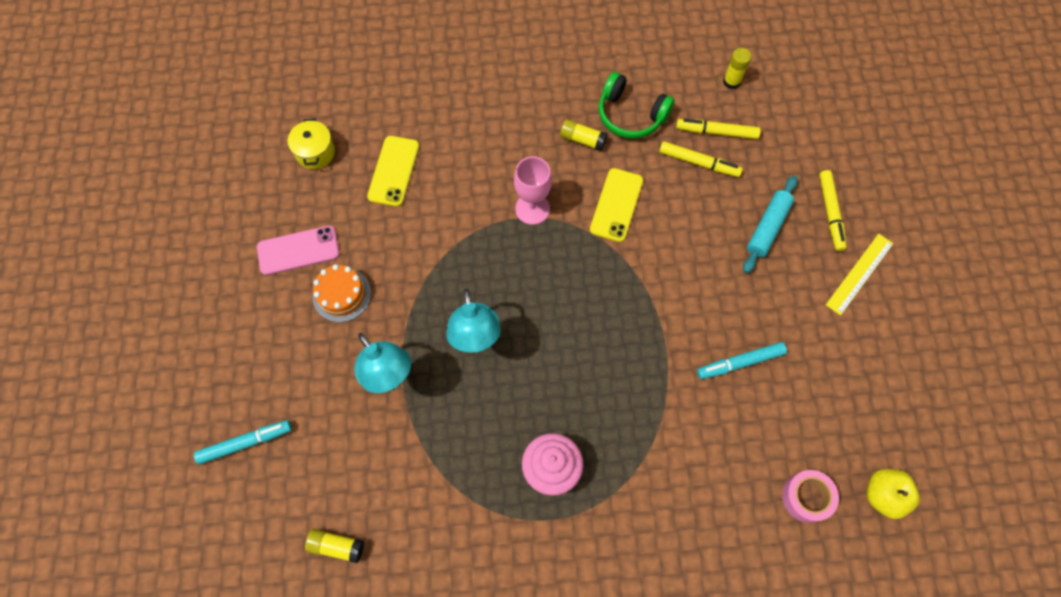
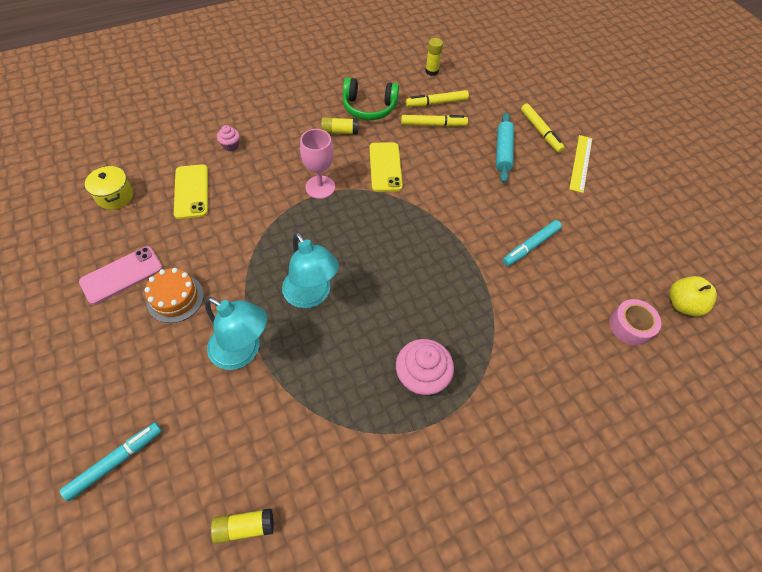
camera: 25 degrees left, 10 degrees down
none -> pink cupcake [217,125,240,152]

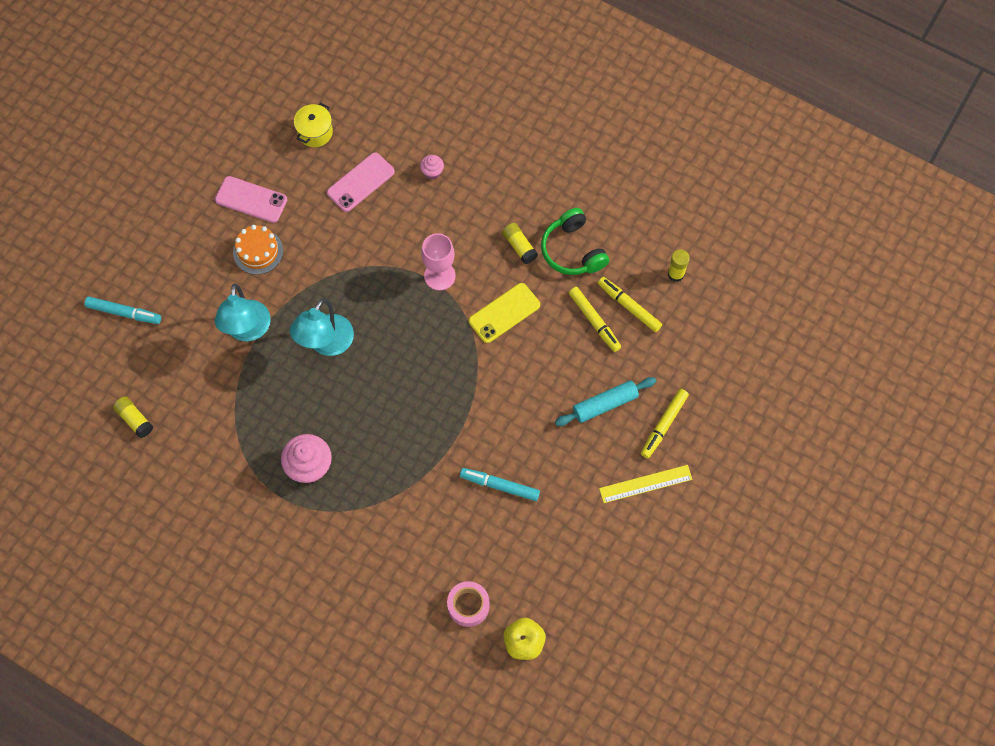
camera: 60 degrees right, 10 degrees up
yellow phone [174,164,208,219] -> pink phone [327,152,395,212]

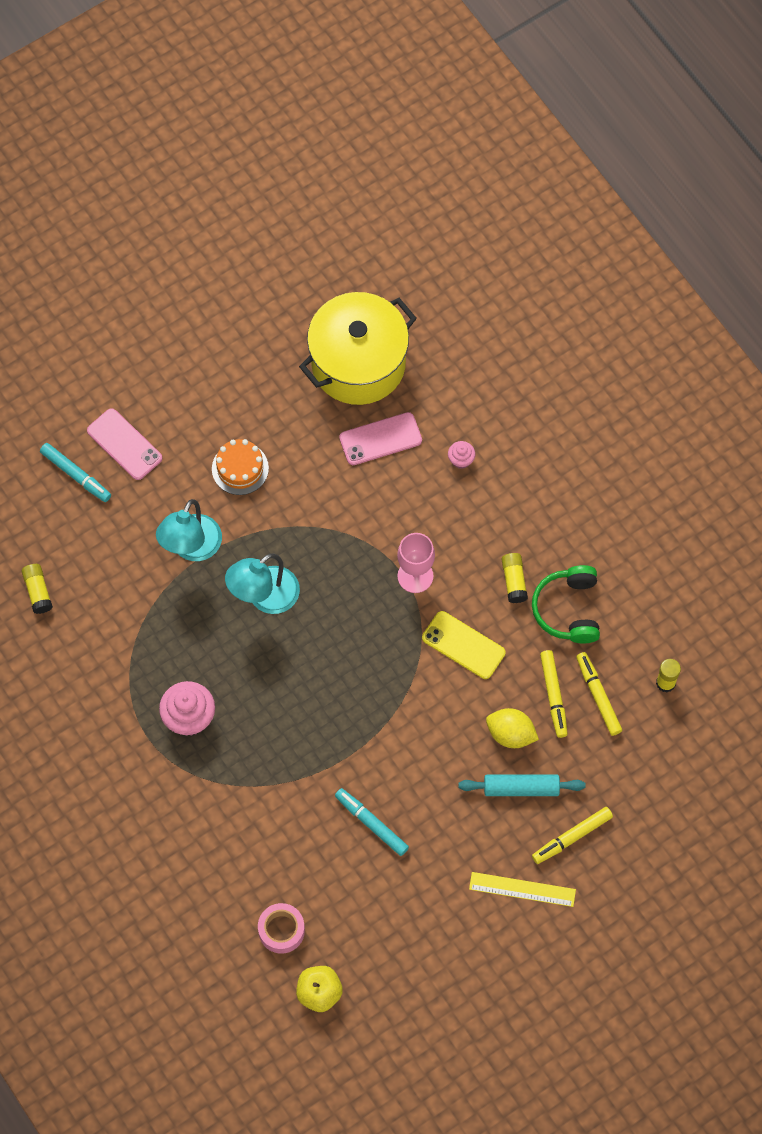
camera: 25 degrees right, 0 degrees up
pink phone [215,176,287,223] -> pink phone moved to [87,408,162,480]
yellow pot [294,103,333,147] -> yellow pot [299,292,417,405], size x2.30
yellow phone [469,283,540,343] -> yellow phone turned 45 degrees clockwise [422,611,506,679]
none -> yellow lemon [486,708,539,748]

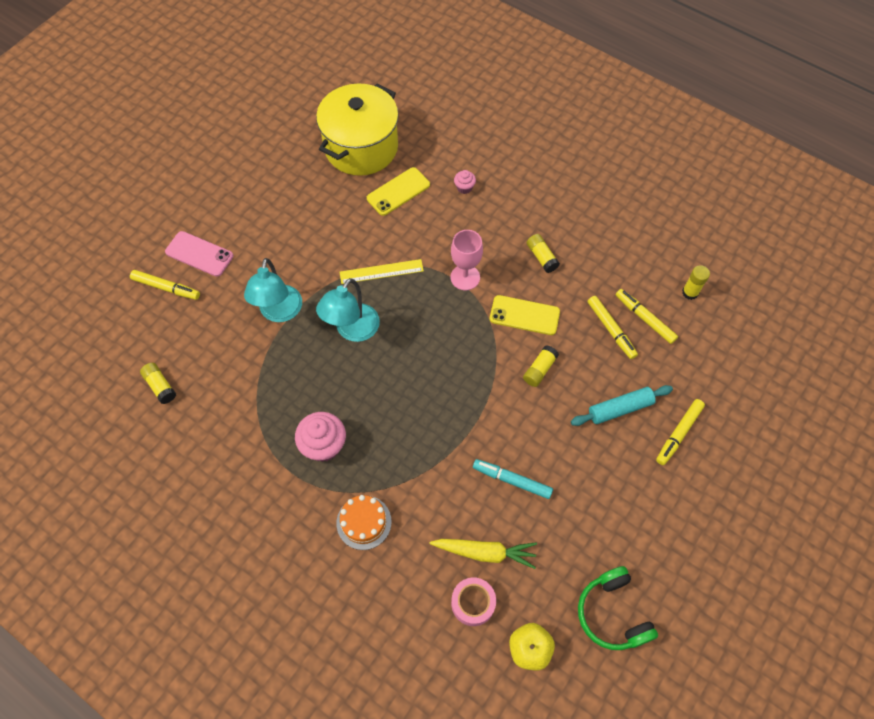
camera: 20 degrees left, 5 degrees down
turquoise marker [40,443,111,502] -> yellow marker [130,270,200,300]
orange cake [212,439,269,495] -> orange cake moved to [336,495,392,550]
pink phone [339,412,422,465] -> yellow phone [367,167,430,216]
yellow ruler [469,872,576,907] -> yellow ruler moved to [340,259,424,284]
yellow lemon [486,708,539,748] -> none
green headphones [532,565,600,644] -> green headphones moved to [578,566,658,650]
none -> yellow carrot [430,539,537,569]
none -> yellow glue stick [523,345,559,387]

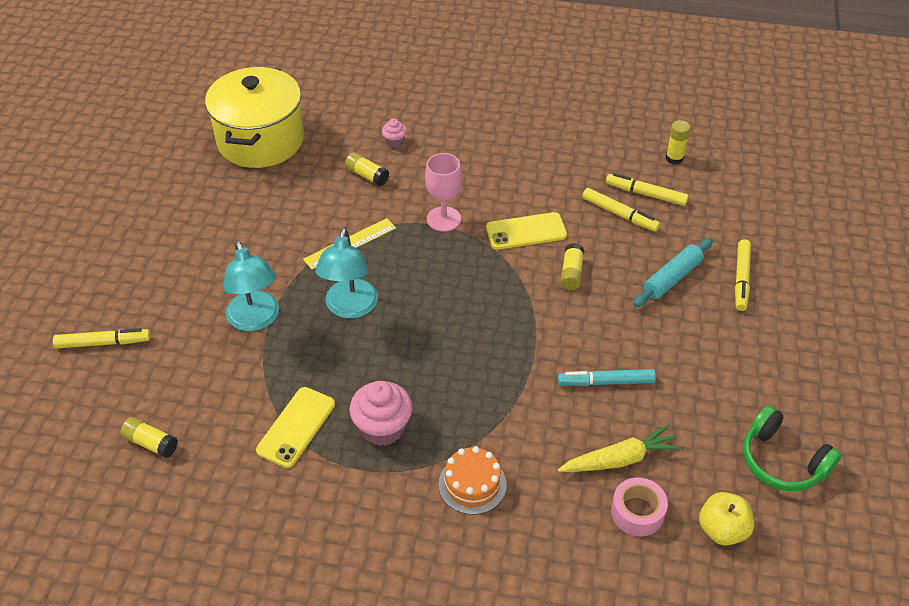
camera: 25 degrees left, 15 degrees down
pink phone [165,231,233,277] -> none
yellow phone [367,167,430,216] -> yellow phone moved to [256,387,335,468]
yellow glue stick [527,234,560,273] -> yellow glue stick moved to [345,152,389,186]

